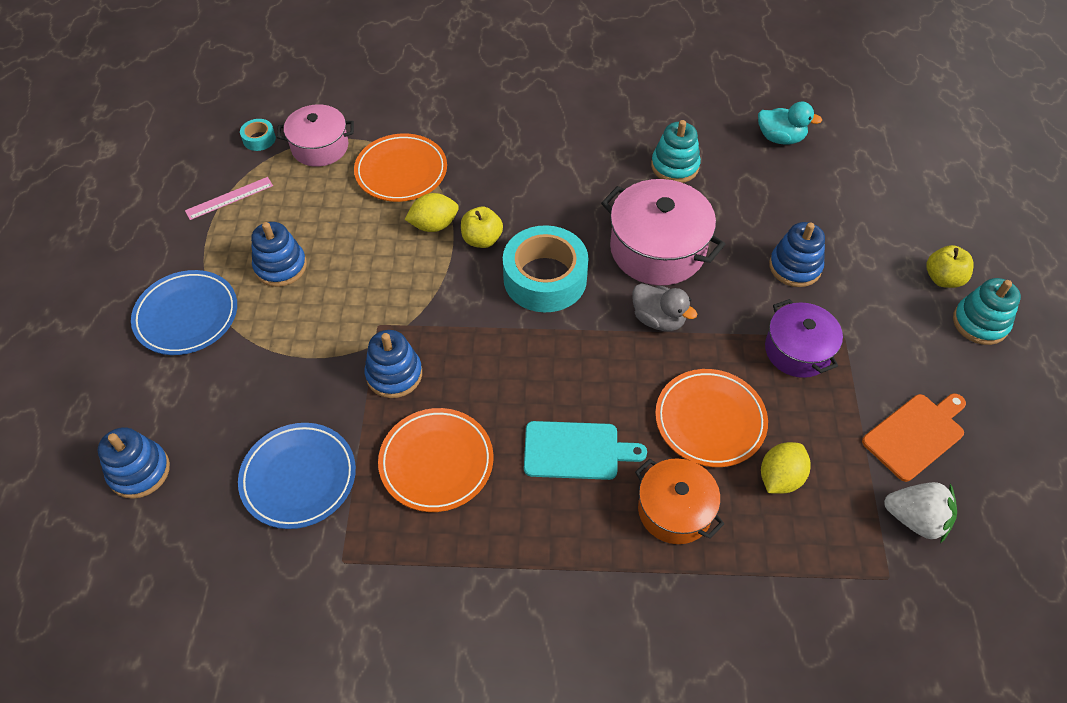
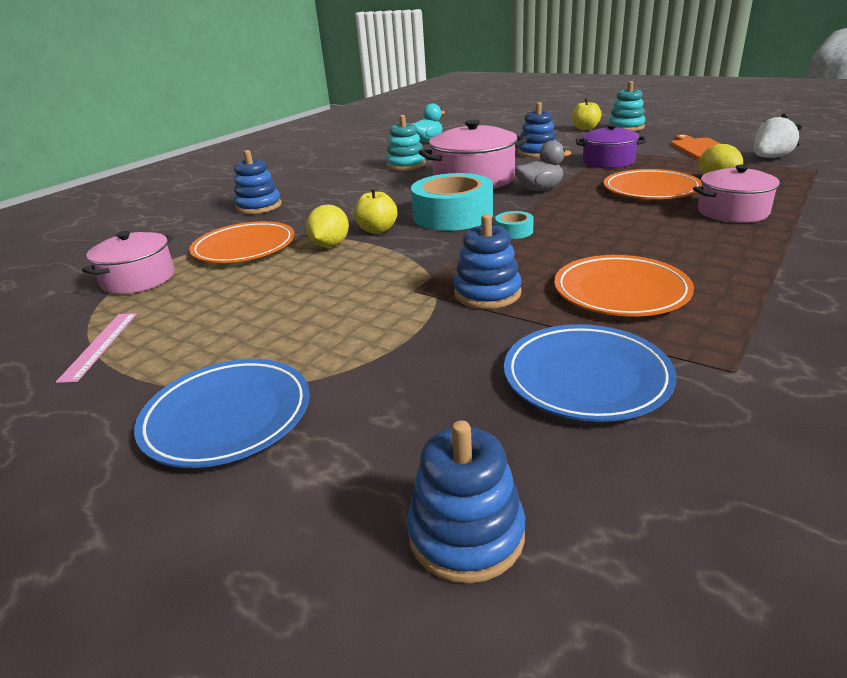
camera: 55 degrees left, 25 degrees down
turquoise tape [240,119,276,151] -> turquoise tape moved to [495,211,534,239]
blue stacking toy [251,222,307,287] -> blue stacking toy moved to [234,150,282,214]
turquoise cutting board [524,421,647,480] -> none
orange pot [635,458,724,544] -> pink pot [693,165,784,223]

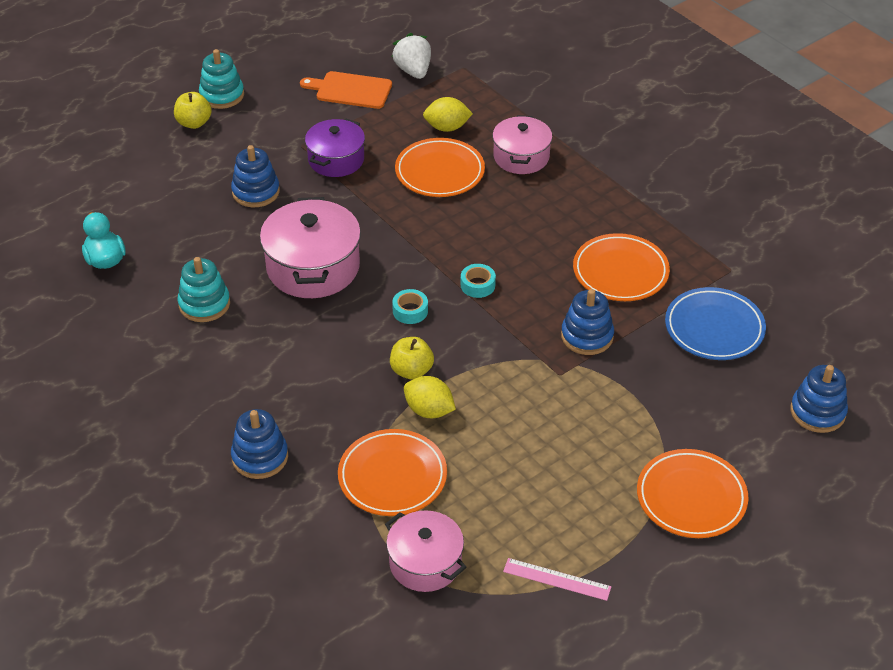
camera: 75 degrees left, 15 degrees up
blue plate [134,359,310,468] -> orange plate [637,449,749,538]
turquoise tape [411,173,493,231] -> turquoise tape [392,289,428,324], size x0.43
grey duck [515,140,571,191] -> none

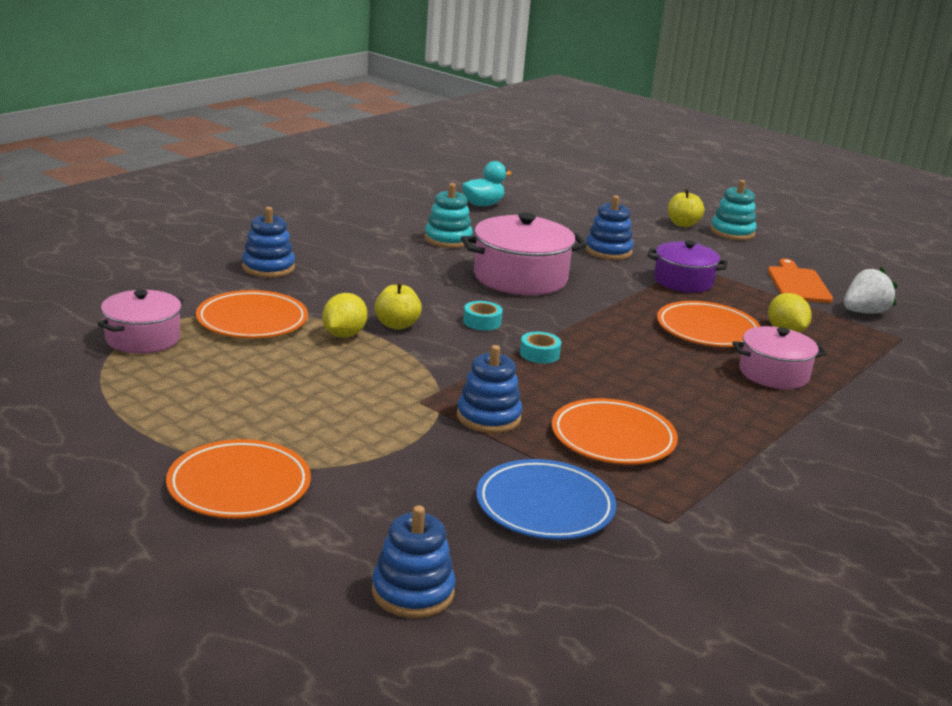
camera: 75 degrees right, 20 degrees down
pink ruler [503,558,611,601] -> none

